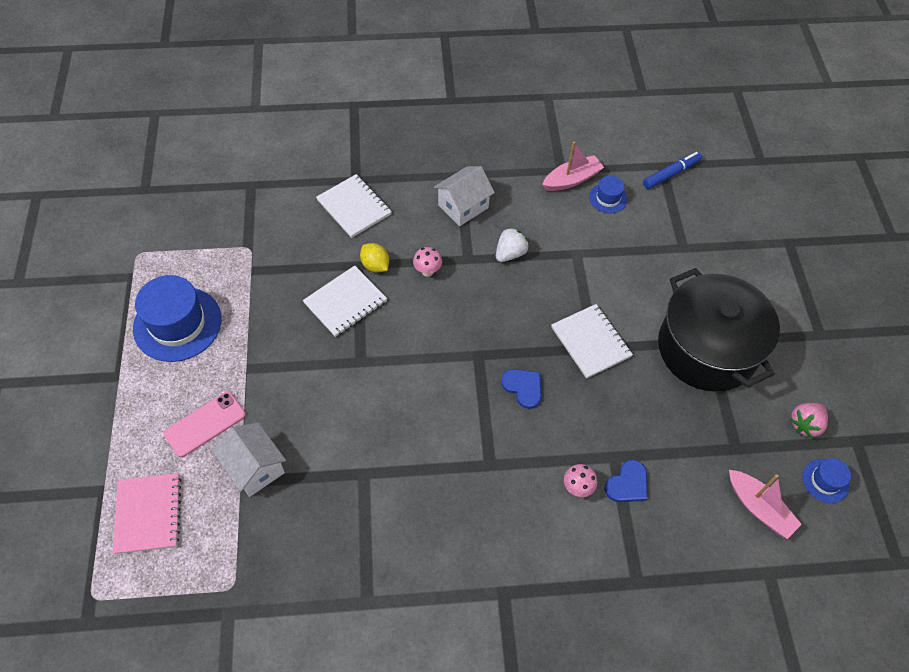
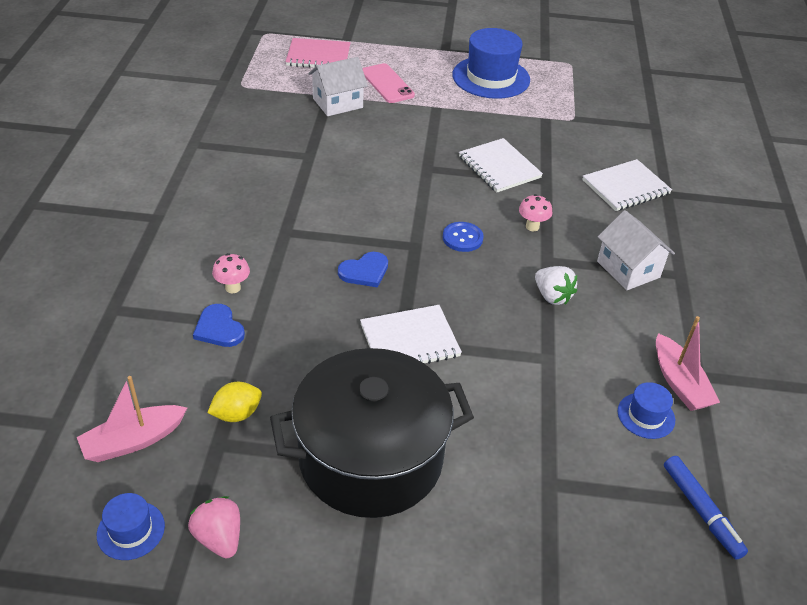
camera: 100 degrees right, 15 degrees down
yellow lemon [360,243,389,272] -> yellow lemon moved to [207,382,262,422]
none -> blue button [443,222,484,252]

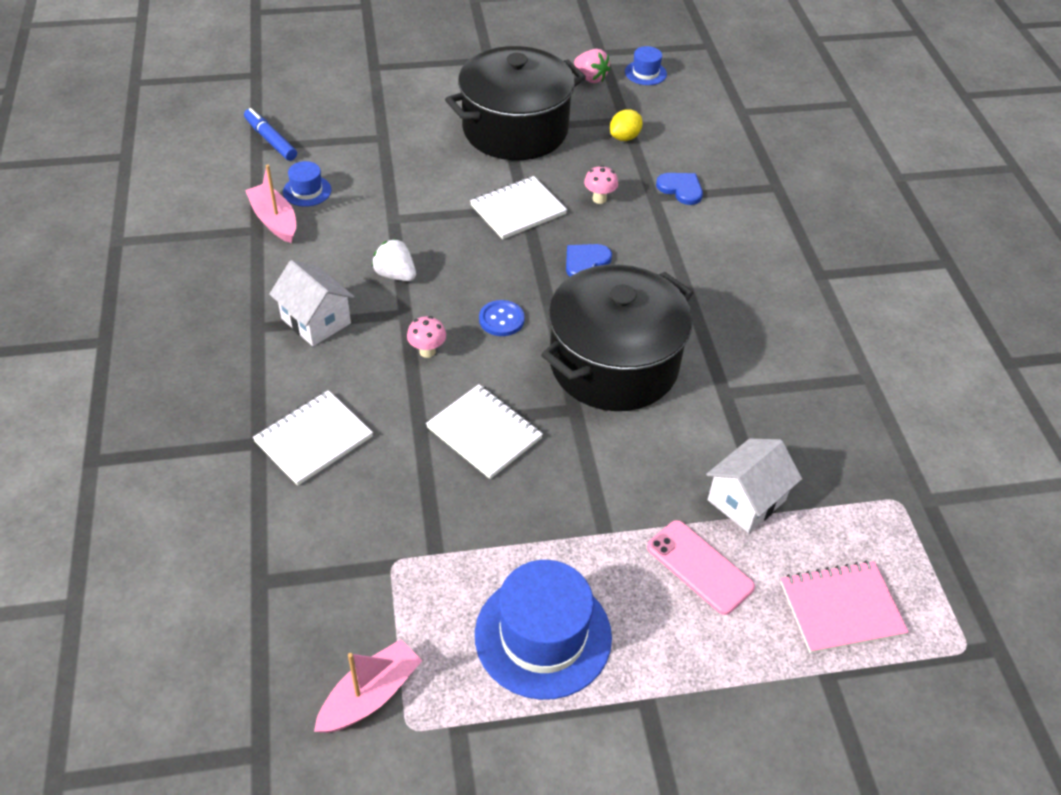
camera: 165 degrees right, 5 degrees up
pink boat [77,376,187,462] -> pink boat moved to [314,639,422,733]
pink mushroom [212,253,250,293] -> pink mushroom moved to [584,165,618,204]
none -> black pot [541,264,693,411]

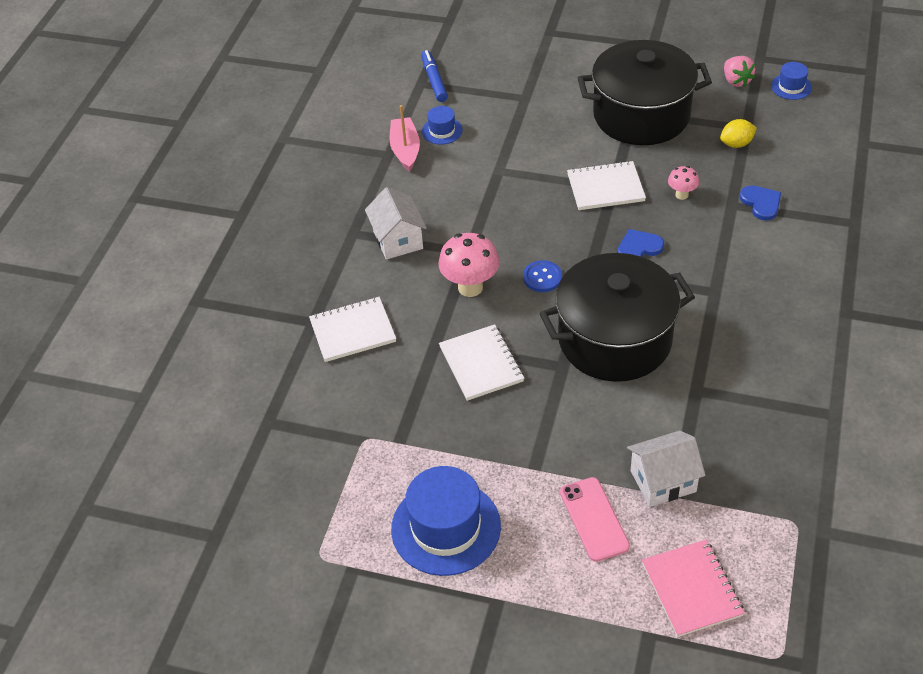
camera: 30 degrees right, 0 degrees up
pink boat [314,639,422,733] -> none
white strawberry [372,239,416,281] -> none
pink mushroom [407,316,446,358] -> pink mushroom [438,233,500,297], size x1.84
pink notebook [780,560,909,654] -> pink notebook turned 60 degrees clockwise [642,540,744,637]

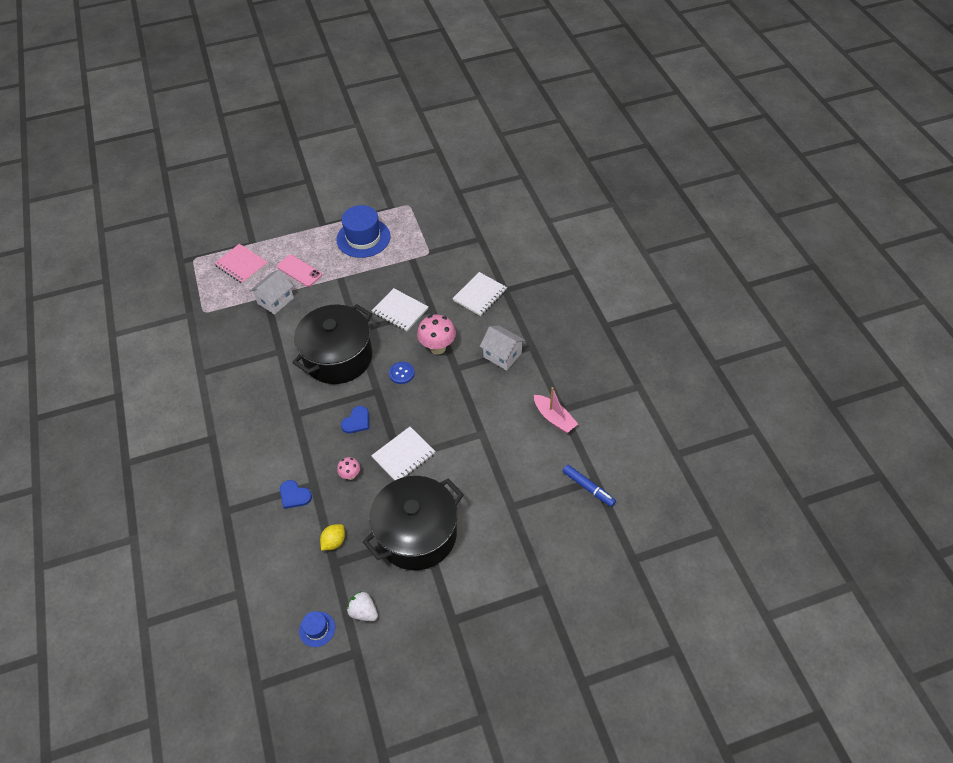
camera: 145 degrees right, 5 degrees up
blue hat [422,106,463,145] -> none
pink strawberry [724,56,755,87] -> white strawberry [347,591,378,621]

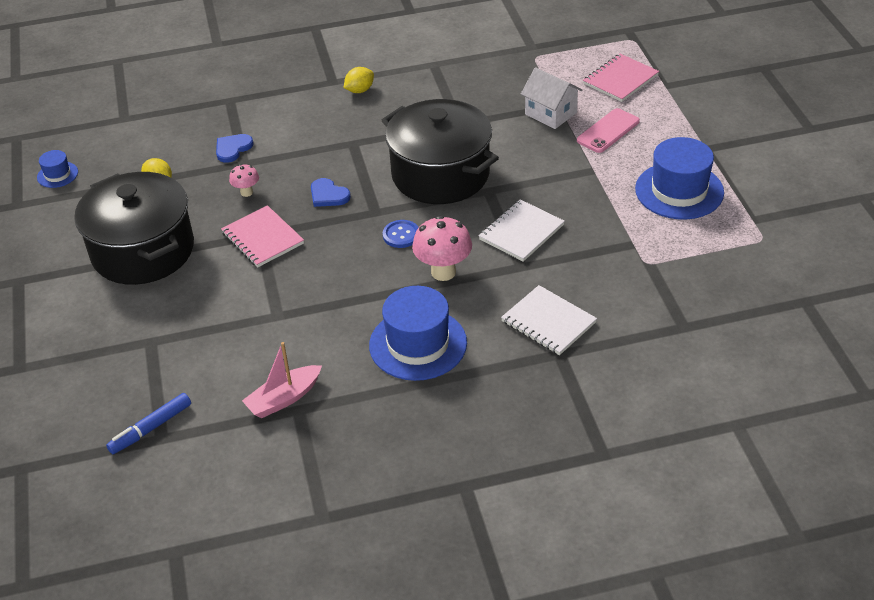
camera: 95 degrees right, 10 degrees down
white strawberry [347,591,378,621] -> none
white notebook [371,427,436,480] -> pink notebook [221,205,304,267]
white house [480,326,525,370] -> blue hat [369,286,467,381]
none -> yellow lemon [344,67,374,93]

